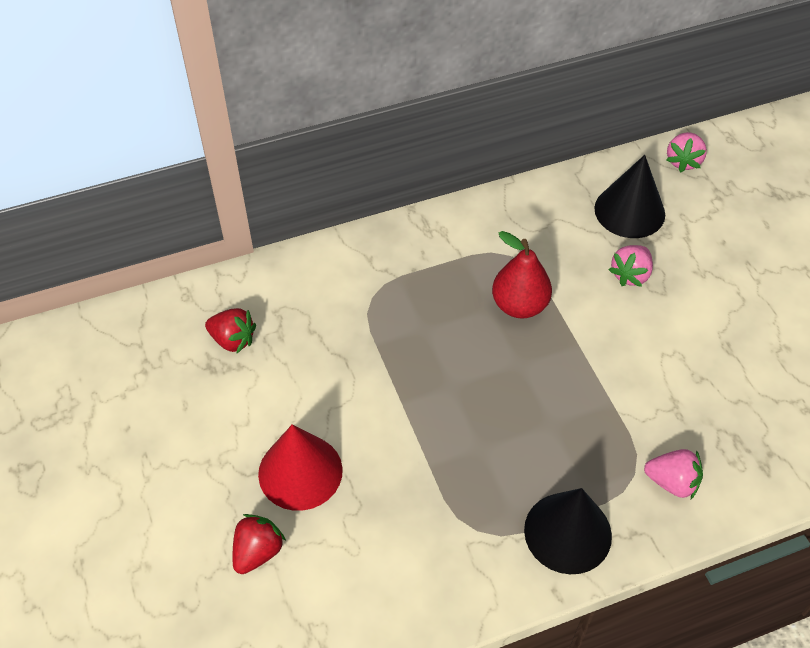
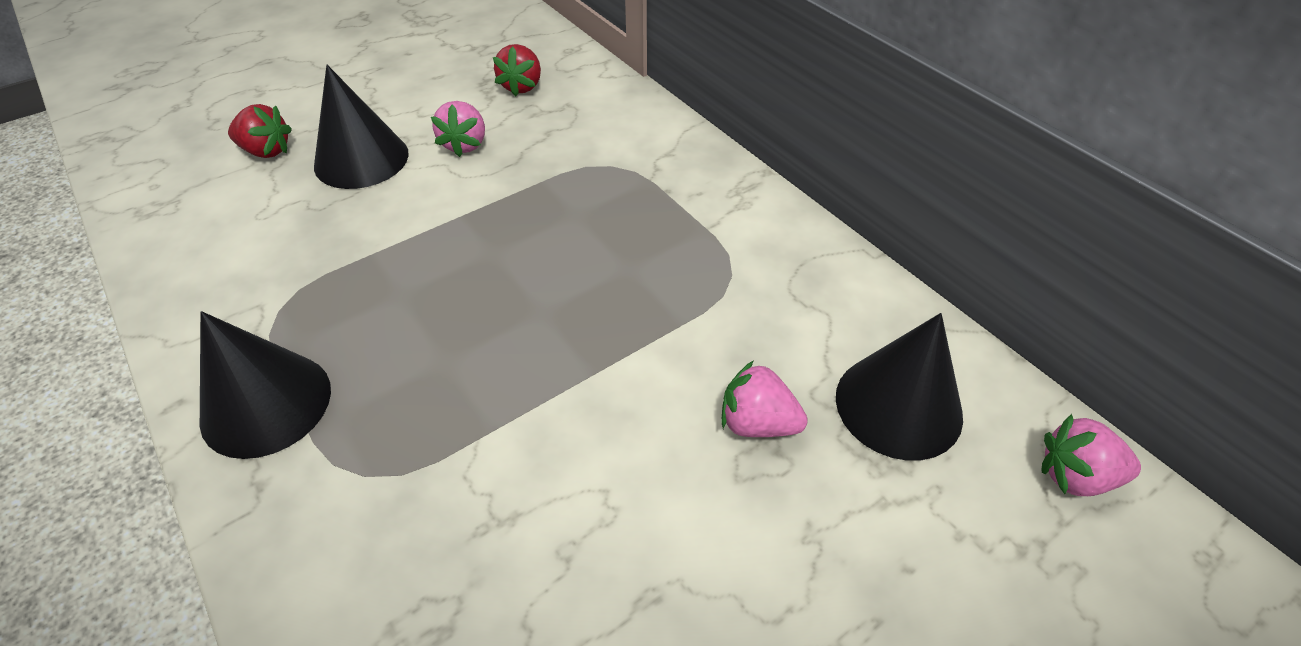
camera: 75 degrees right, 5 degrees down
red cone [258,424,343,511] -> black cone [314,65,409,189]
red pear [492,231,552,319] -> none
pink strawberry [644,449,703,499] -> pink strawberry moved to [431,101,485,157]

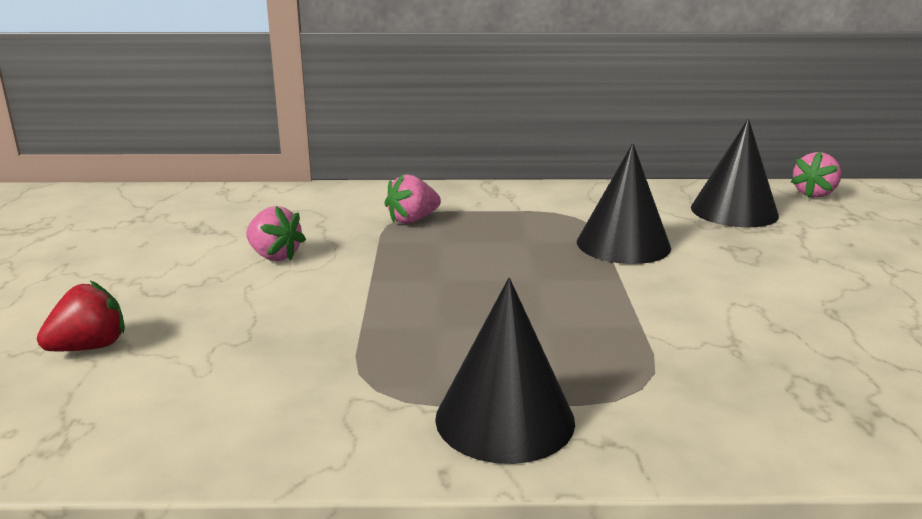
camera: 55 degrees left, 25 degrees down
black cone [314,65,409,189] -> black cone moved to [577,143,671,264]
red strawberry [493,44,541,96] -> none
pink strawberry [722,360,808,437] -> pink strawberry moved to [384,174,441,224]

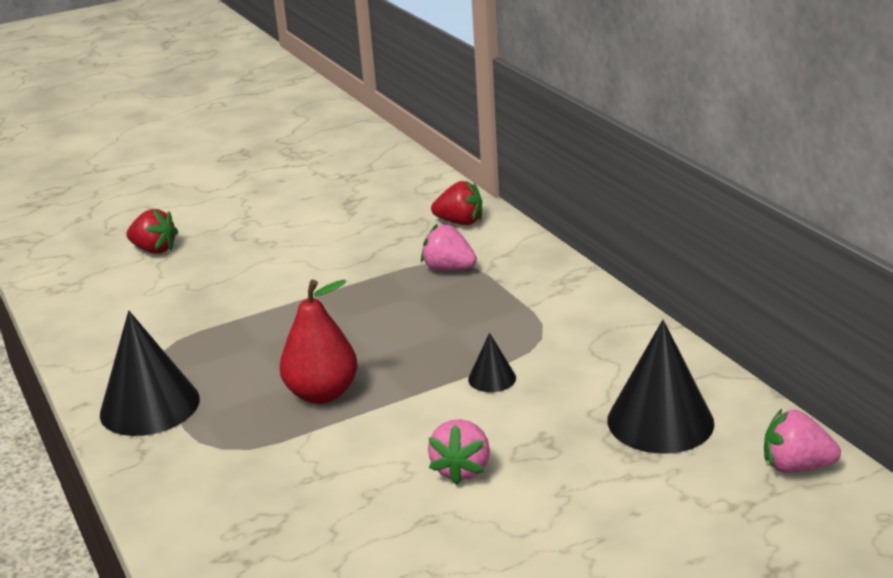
camera: 65 degrees right, 5 degrees up
pink strawberry [246,206,306,261] -> pink strawberry moved to [428,419,490,485]
black cone [577,143,671,264] -> black cone [468,333,516,392], size x0.49
none -> red pear [280,280,358,404]
none -> red strawberry [431,181,482,225]

